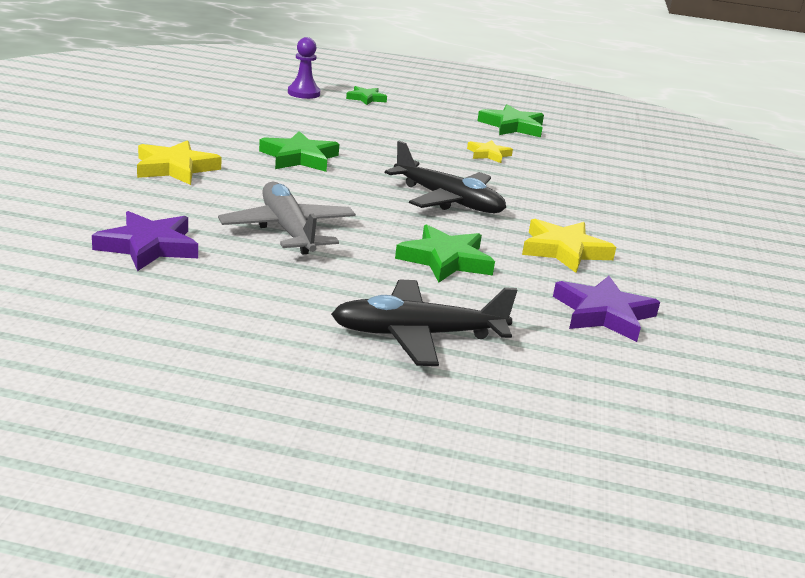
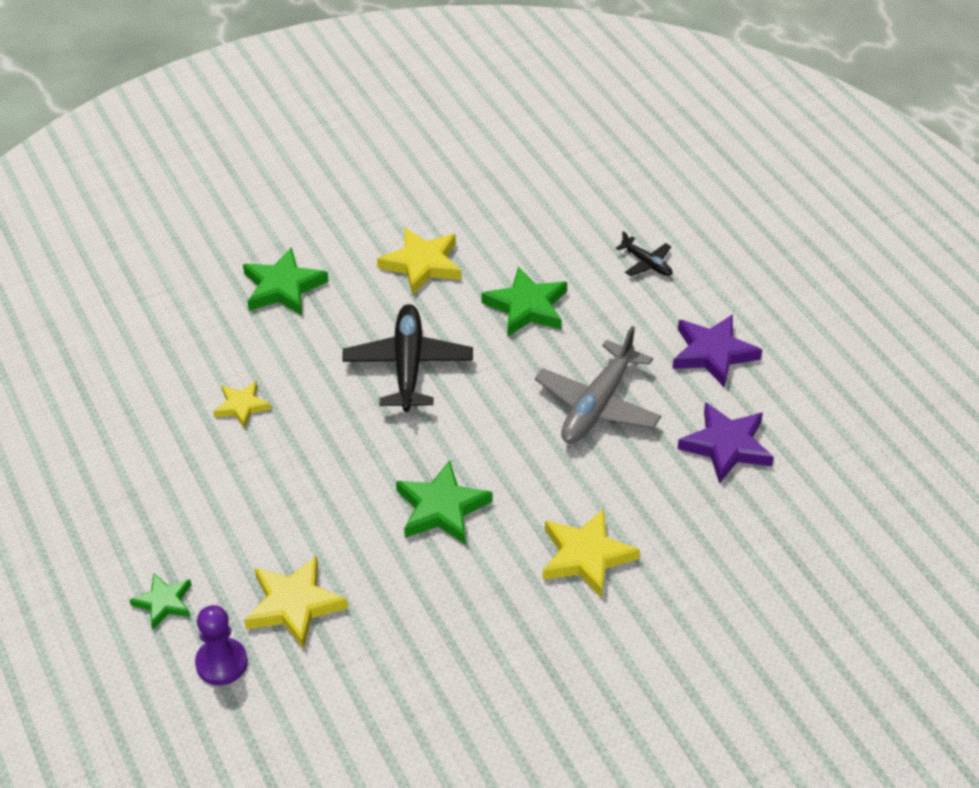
camera: 125 degrees left, 20 degrees up
black plane [331,279,517,366] -> black plane [616,231,672,276], size x0.50
green star [477,104,544,137] -> green star moved to [243,247,329,316]
purple star [553,276,660,342] -> purple star moved to [672,314,762,388]
none -> yellow star [244,556,348,649]

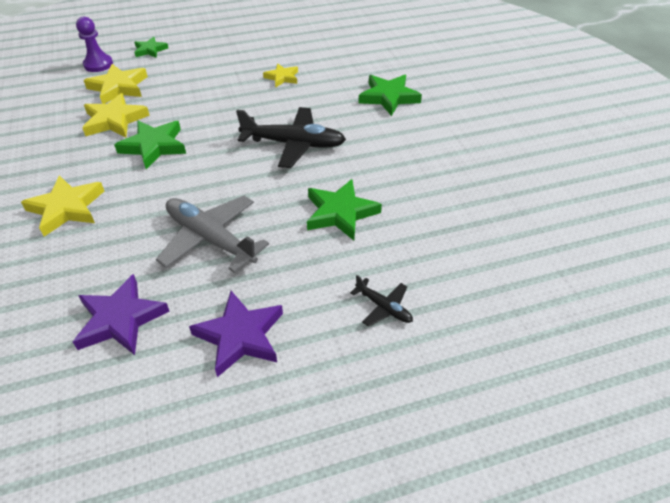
camera: 100 degrees right, 0 degrees up
yellow star [377,227,461,295] -> yellow star moved to [82,93,150,137]
black plane [616,231,672,276] -> black plane turned 105 degrees counterclockwise [350,275,413,327]

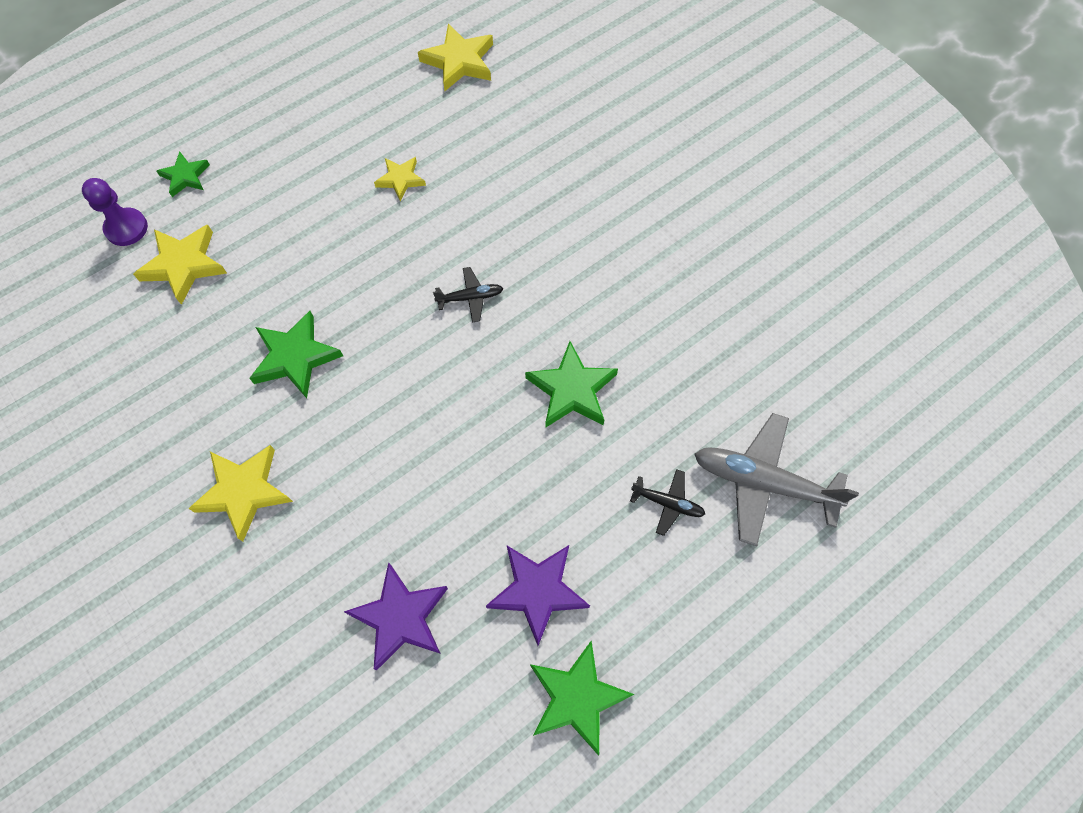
camera: 20 degrees left, 20 degrees up
yellow star [82,93,150,137] -> yellow star moved to [418,24,493,91]
grey plane [156,196,269,273] -> grey plane moved to [694,413,859,546]
black plane [236,107,346,168] -> black plane [433,267,504,323], size x0.50
green star [359,75,422,116] -> green star moved to [530,640,634,755]

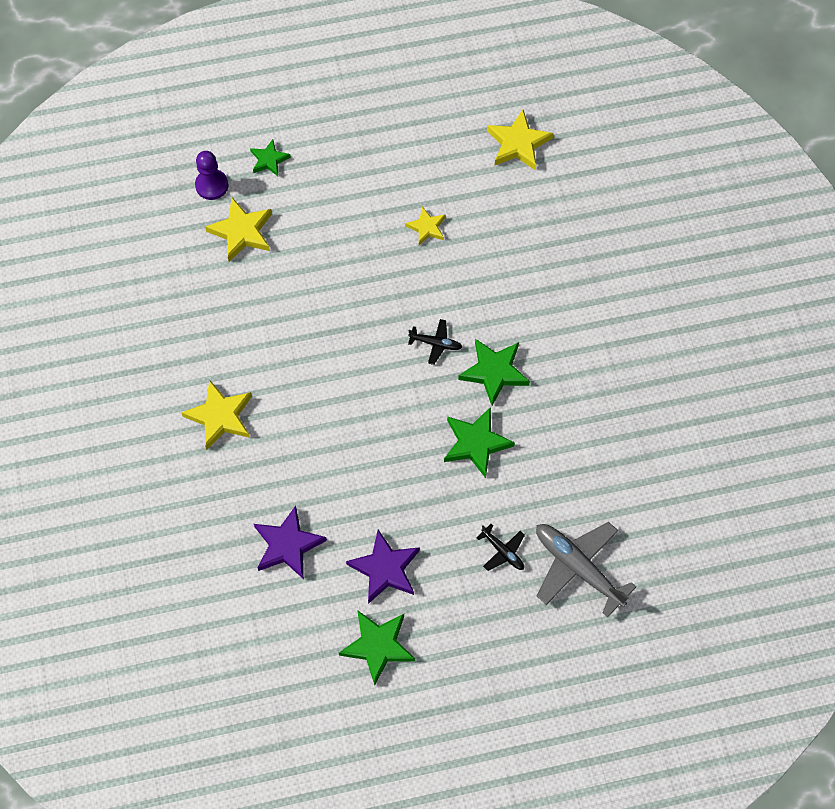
camera: 25 degrees right, 0 degrees up
green star [249,311,343,398] -> green star moved to [458,339,530,406]

